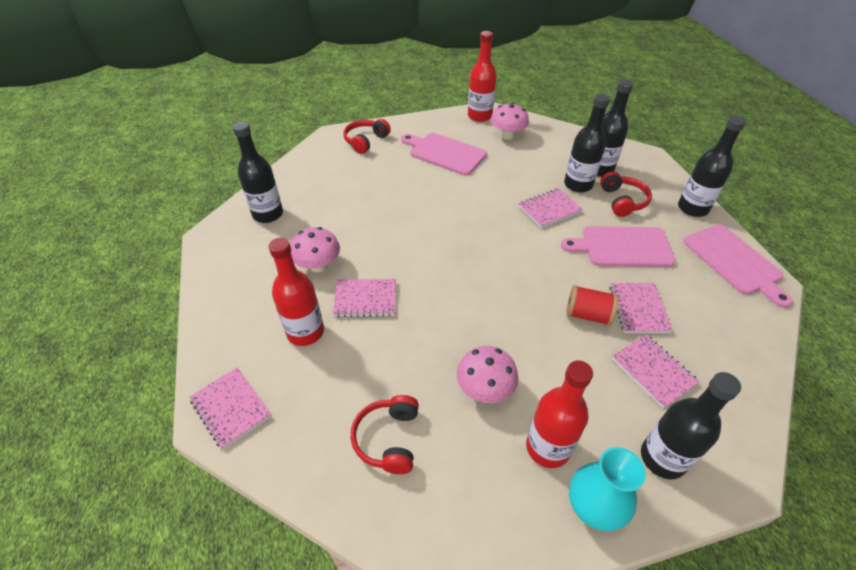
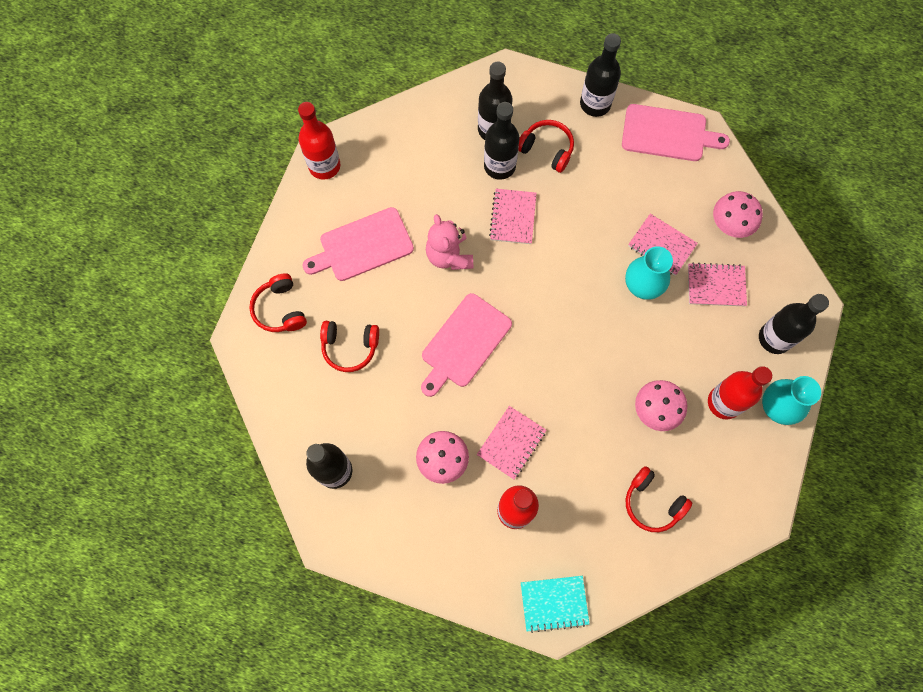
camera: 55 degrees left, 25 degrees up
pink notebook [189,368,271,449] -> turquoise notebook [521,576,589,633]
pink mushroom [490,103,529,140] -> pink mushroom moved to [713,191,763,238]
pink cutting board [561,226,676,267] -> pink cutting board moved to [421,293,512,397]
red spool [566,285,618,326] -> turquoise vase [625,246,673,300]
none -> red headphones [320,321,379,372]
none -> pink teddy bear [426,214,473,270]

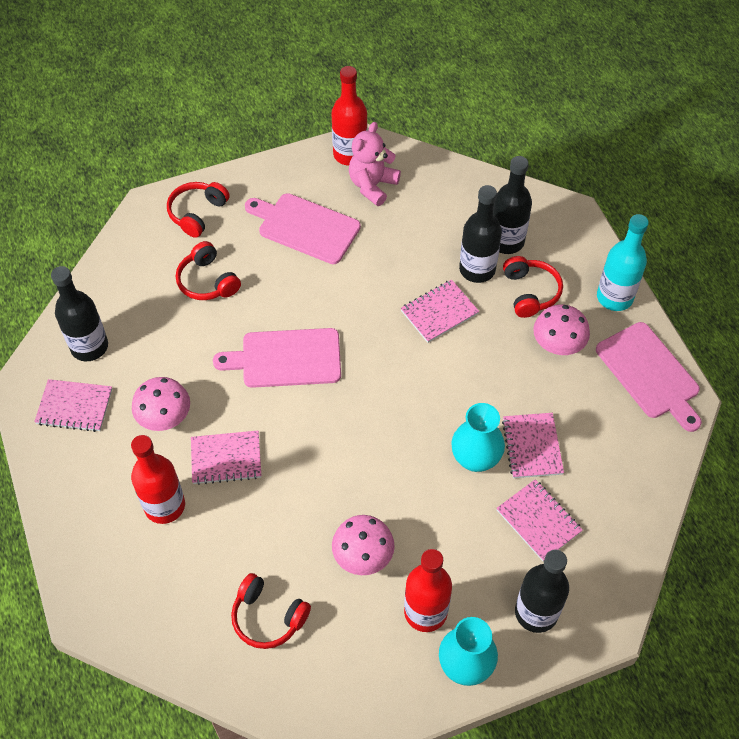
camera: 50 degrees right, 15 degrees down
pink teddy bear [426,214,473,270] -> pink teddy bear moved to [349,122,401,206]
turquoise notebook [521,576,589,633] -> none
black bottle [580,33,621,117] -> turquoise bottle [597,214,649,311]
red headphones [626,466,692,532] -> red headphones turned 60 degrees counterclockwise [231,573,311,649]
pink mushroom [713,191,763,238] -> pink mushroom moved to [533,305,590,355]
none -> pink notebook [34,379,112,432]

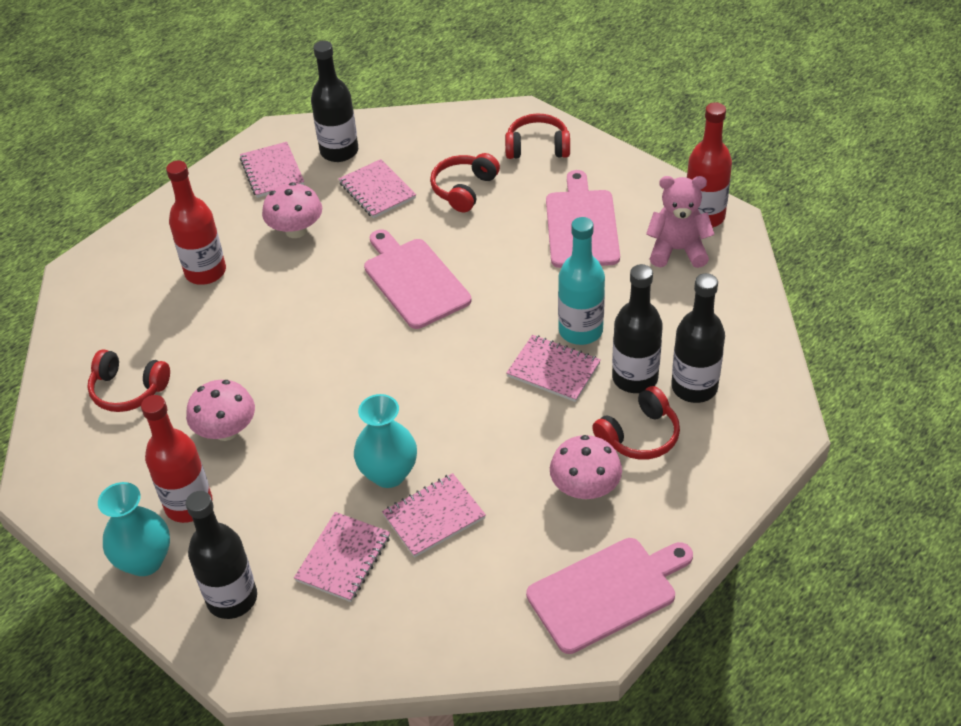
camera: 65 degrees right, 10 degrees down
pink notebook [191,431,261,485] -> pink notebook moved to [339,159,416,218]
red headphones [231,573,311,649] -> red headphones turned 75 degrees counterclockwise [87,349,170,412]
pink cutting board [596,322,702,432] -> pink cutting board turned 150 degrees counterclockwise [526,538,693,654]
turquoise bottle [597,214,649,311] -> turquoise bottle moved to [558,217,605,345]

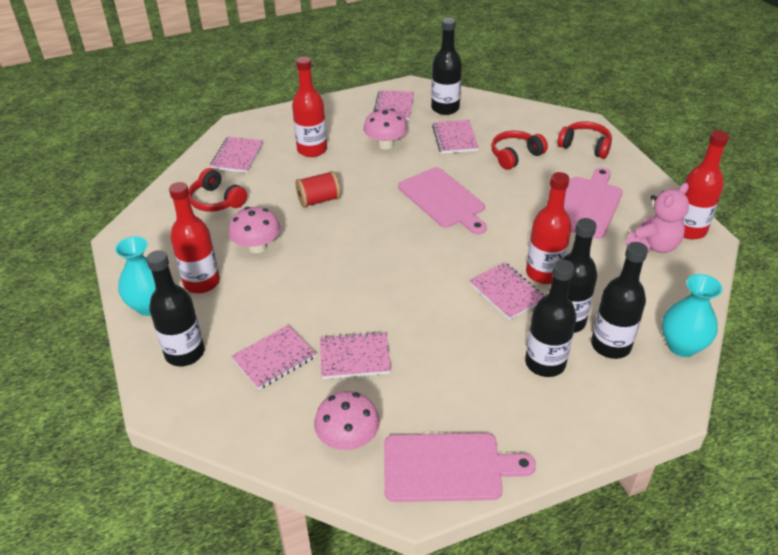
camera: 25 degrees right, 5 degrees down
turquoise vase [354,394,417,488] -> turquoise vase moved to [662,274,722,357]
pink cutting board [364,229,472,329] -> pink cutting board turned 150 degrees clockwise [398,167,487,235]
pink mushroom [550,435,622,499] -> pink mushroom moved to [314,391,380,450]
turquoise bottle [558,217,605,345] -> red bottle [526,172,572,284]
red headphones [592,386,680,460] -> black bottle [525,259,577,377]
pink teddy bear [646,176,715,268] -> pink teddy bear turned 105 degrees clockwise [626,183,689,253]
none -> pink notebook [210,137,264,173]
none -> red spool [296,171,341,208]

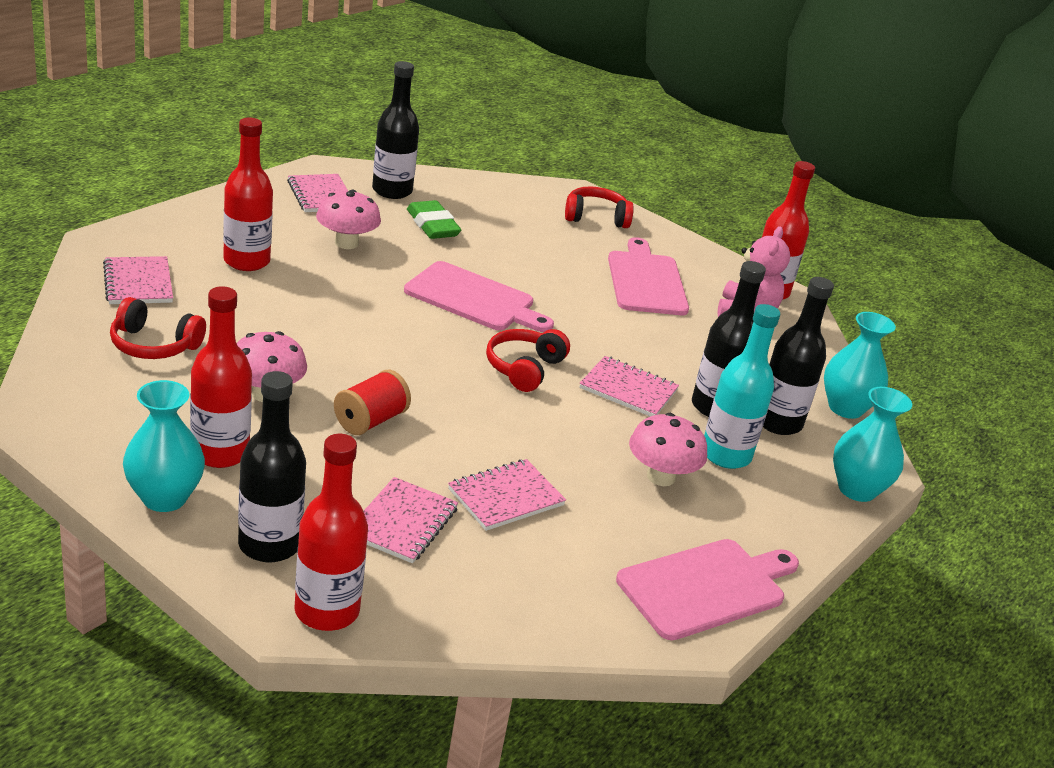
camera: 35 degrees left, 10 degrees down
red spool [296,171,341,208] -> red spool moved to [334,370,411,435]
pink mushroom [314,391,380,450] -> pink mushroom moved to [629,413,707,486]
pink notebook [432,120,479,154] -> green eraser [407,200,461,239]
red headphones [491,131,548,170] -> red headphones moved to [486,329,570,392]
black bottle [525,259,577,377] -> turquoise bottle [704,304,780,469]
red bottle [526,172,572,284] -> red bottle moved to [294,434,368,631]
none -> turquoise vase [833,387,912,502]

